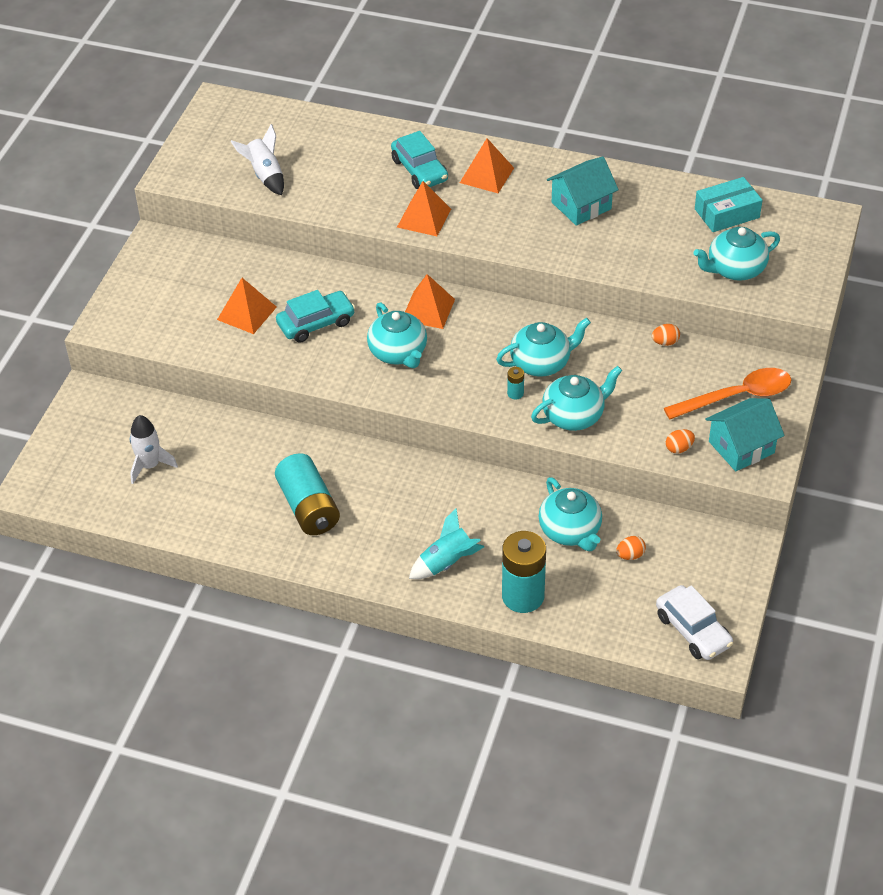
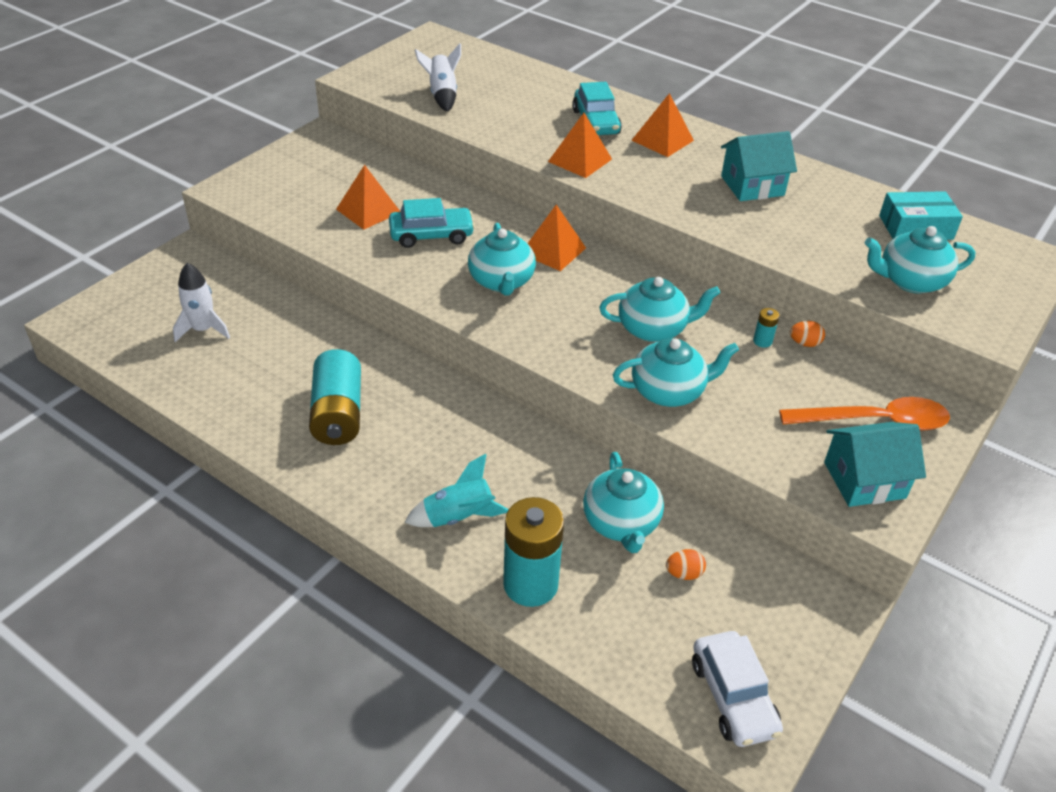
camera: 15 degrees right, 5 degrees down
turquoise battery [507,367,524,400] -> turquoise battery moved to [753,308,780,348]
orange egg [666,429,695,454] -> none

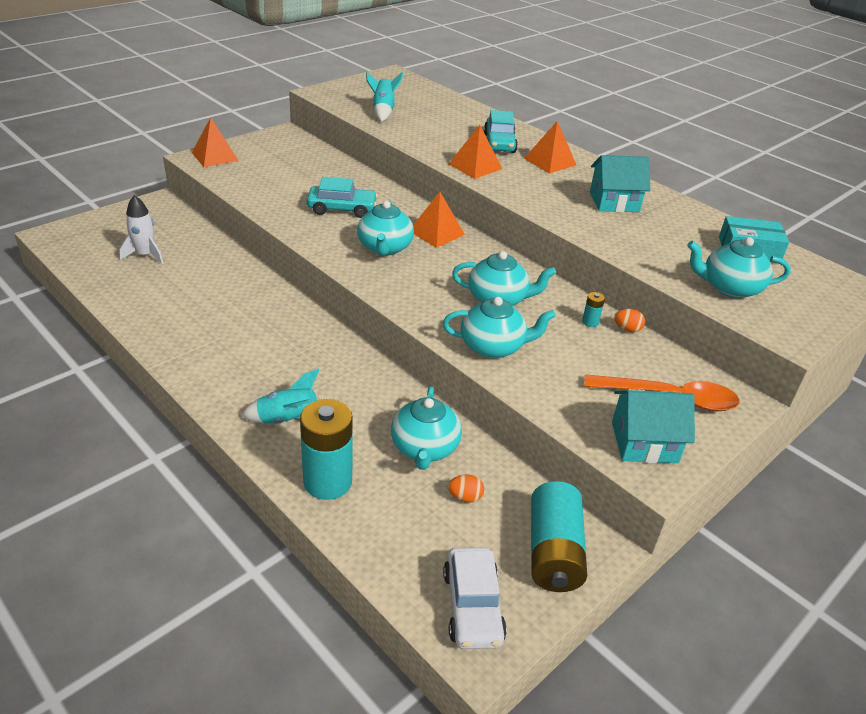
camera: 10 degrees right, 5 degrees down
turquoise battery [309,349,361,445] -> turquoise battery moved to [531,481,587,592]
orange pyramid [336,165,400,230] -> orange pyramid moved to [192,117,239,167]
white rocket [415,43,461,112] -> turquoise rocket [366,71,404,122]

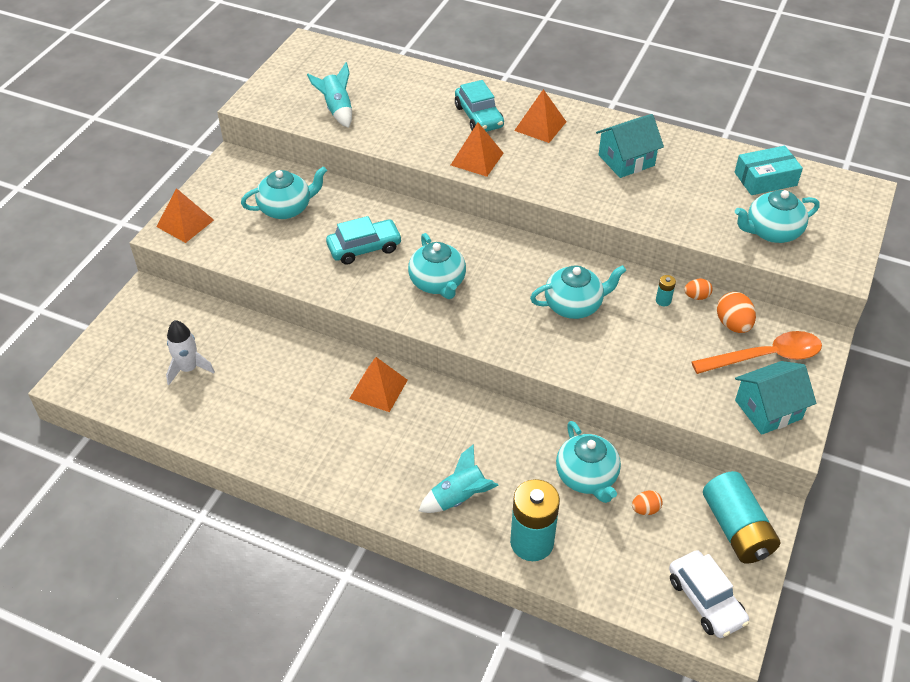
camera: 20 degrees left, 10 degrees up
orange pyramid [413,192,465,248] -> orange pyramid moved to [349,357,408,412]
turquoise teapot [443,297,556,358] -> turquoise teapot moved to [241,166,327,219]
none -> orange egg [717,292,756,333]

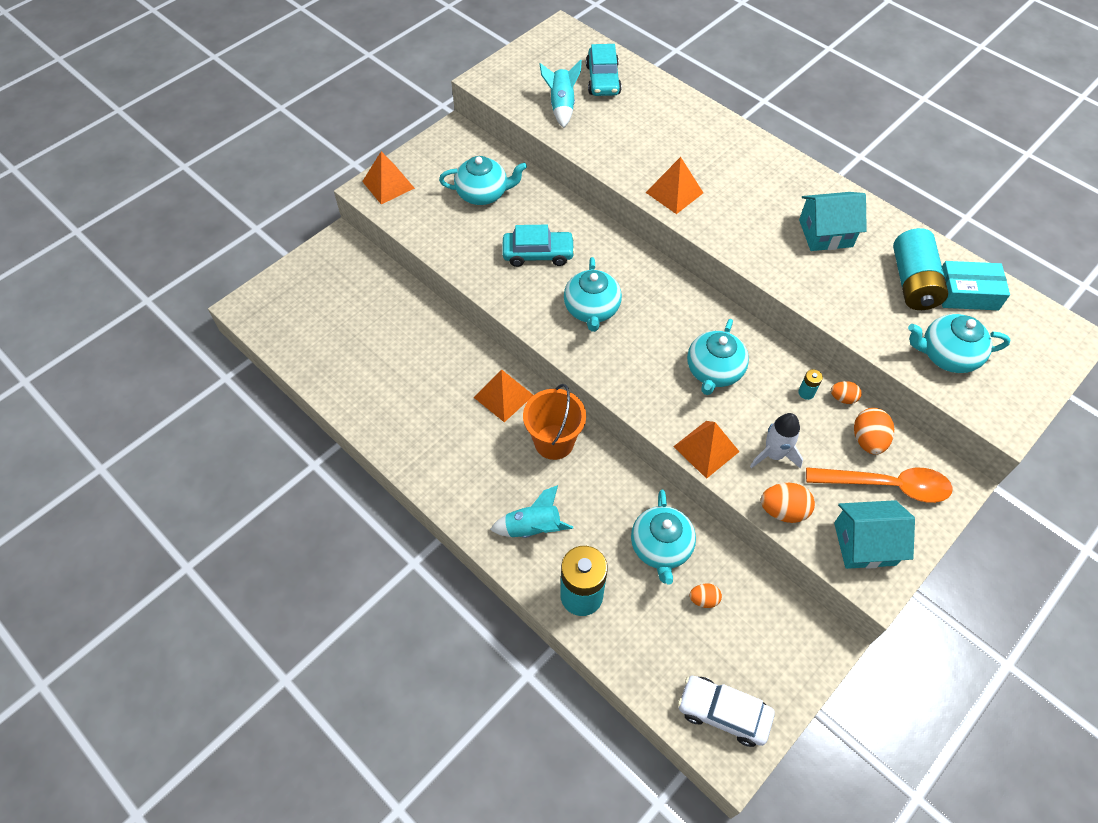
camera: 20 degrees right, 10 degrees up
white rocket [166,320,215,385] -> white rocket moved to [750,413,803,469]
turquoise car [455,80,504,132] -> turquoise car moved to [586,44,622,96]
orange pyramid [514,89,566,143] -> orange pyramid moved to [673,421,740,479]
turquoise teapot [530,265,626,319] -> turquoise teapot turned 105 degrees clockwise [687,319,749,395]
white car [669,550,749,638] -> white car turned 120 degrees clockwise [678,676,775,747]
turquoise battery [703,471,780,564] -> turquoise battery moved to [893,228,948,310]
none -> orange bucket [523,384,586,460]
none -> orange egg [761,483,815,523]

